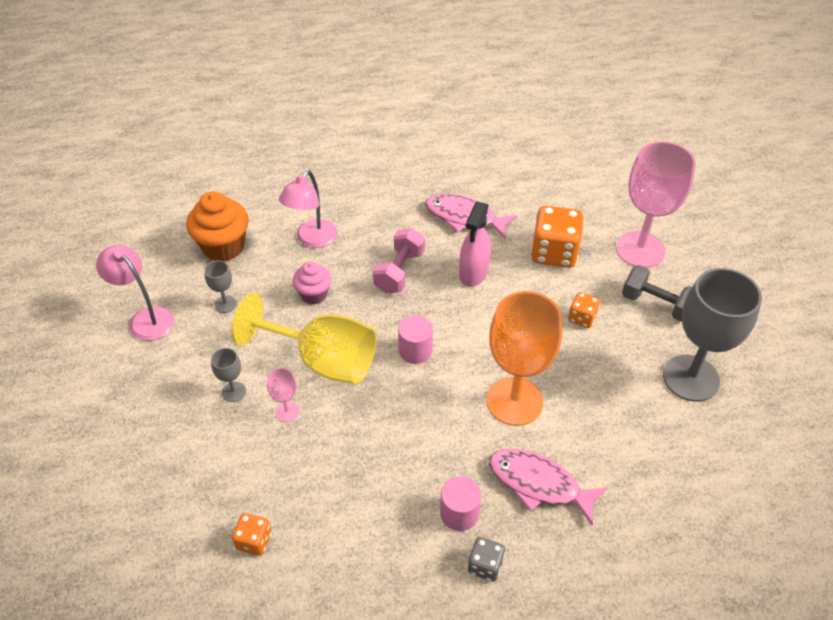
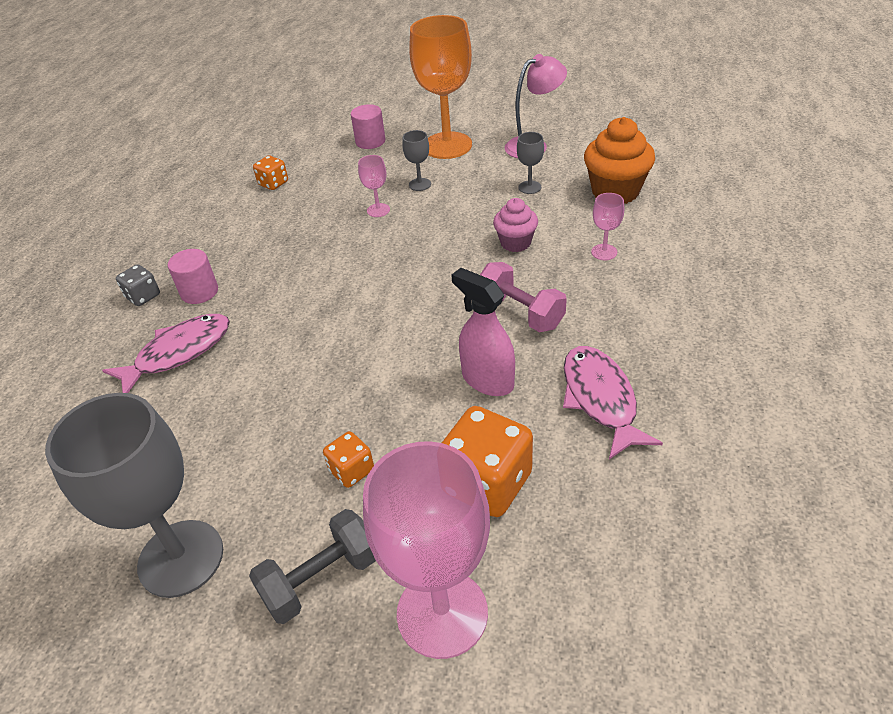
camera: 115 degrees right, 5 degrees down
yellow goblet [232,293,377,384] -> none
pink lamp [279,170,337,248] -> pink goblet [591,193,624,260]
pink cylinder [398,315,433,364] -> pink cylinder moved to [351,104,385,149]
pink fish [425,194,517,239] -> pink fish turned 60 degrees counterclockwise [563,346,663,459]
orange goblet [487,291,562,426] -> orange goblet moved to [409,15,472,159]

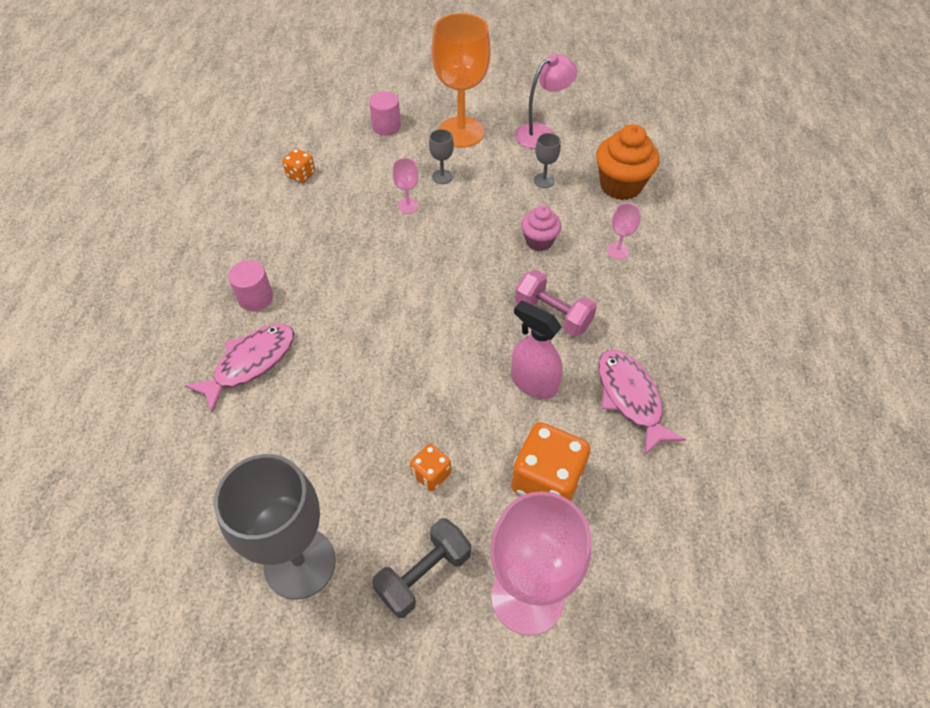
camera: 10 degrees left, 10 degrees up
grey dice [116,264,160,306] -> none

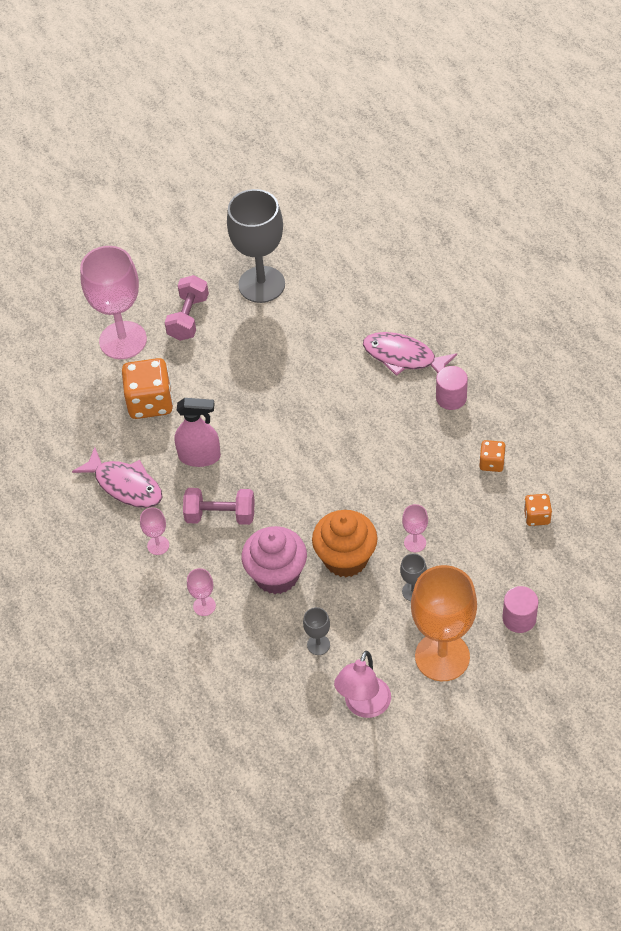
camera: 150 degrees right, 0 degrees up
pink fish [185,324,294,413] -> pink fish turned 105 degrees clockwise [363,332,457,376]
grey dumbbell [372,518,471,618] -> pink dumbbell [165,275,209,341]
orange dice [410,444,451,491] -> orange dice moved to [479,440,506,472]
pink cupcake [521,205,561,251] -> pink cupcake [241,526,307,594], size x1.64
orange cupcake [596,124,660,200] -> orange cupcake moved to [312,510,378,577]
none -> pink goblet [140,507,169,555]

